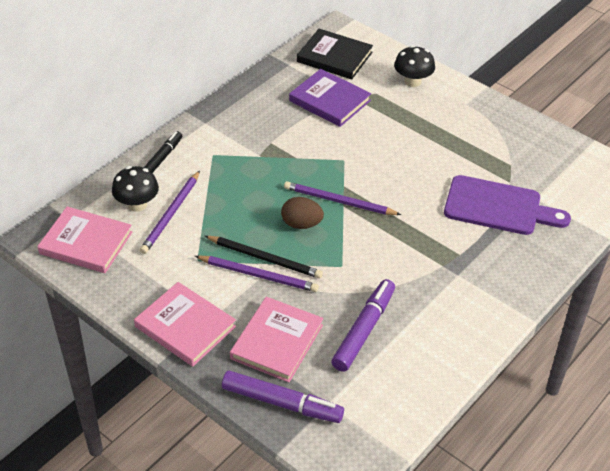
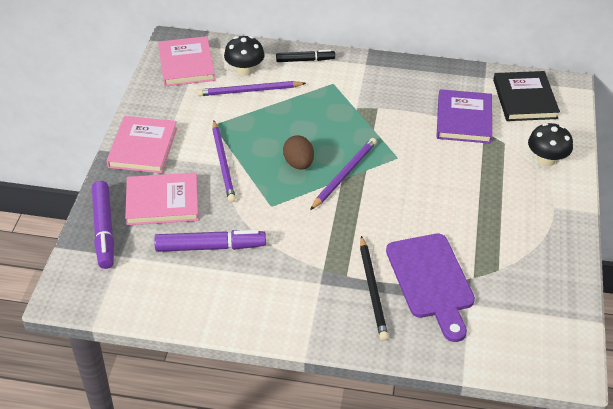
camera: 60 degrees right, 0 degrees up
black pencil [205,236,323,278] -> black pencil moved to [360,236,388,341]
purple pencil [284,181,401,215] -> purple pencil turned 45 degrees clockwise [310,138,377,210]

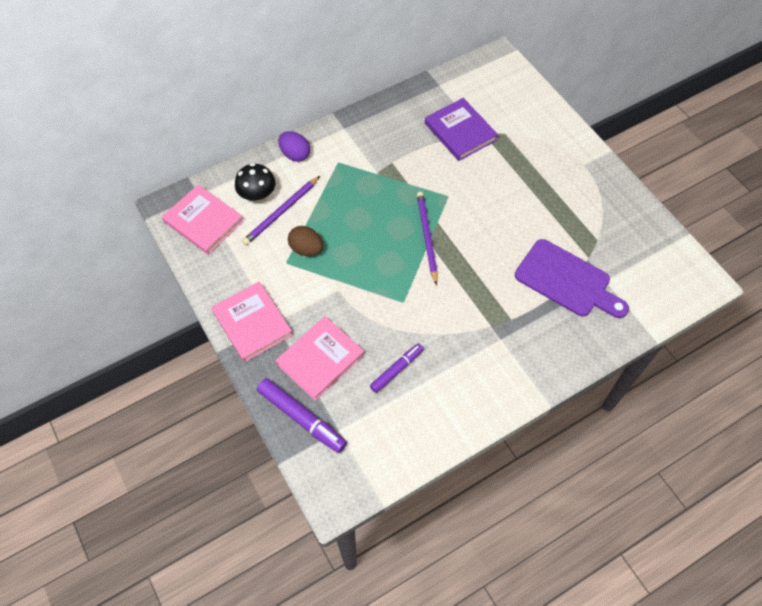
camera: 40 degrees left, 15 degrees up
purple marker [154,230,266,252] -> purple marker [370,343,424,393], size x0.65
purple pencil [212,120,236,202] -> none
black marker [276,50,335,62] -> purple egg [278,131,310,162]
brown egg [283,135,314,170] -> brown egg moved to [288,226,323,256]
black pencil [360,236,388,341] -> none
black book [493,71,560,121] -> none
black mushroom [528,123,573,166] -> none

